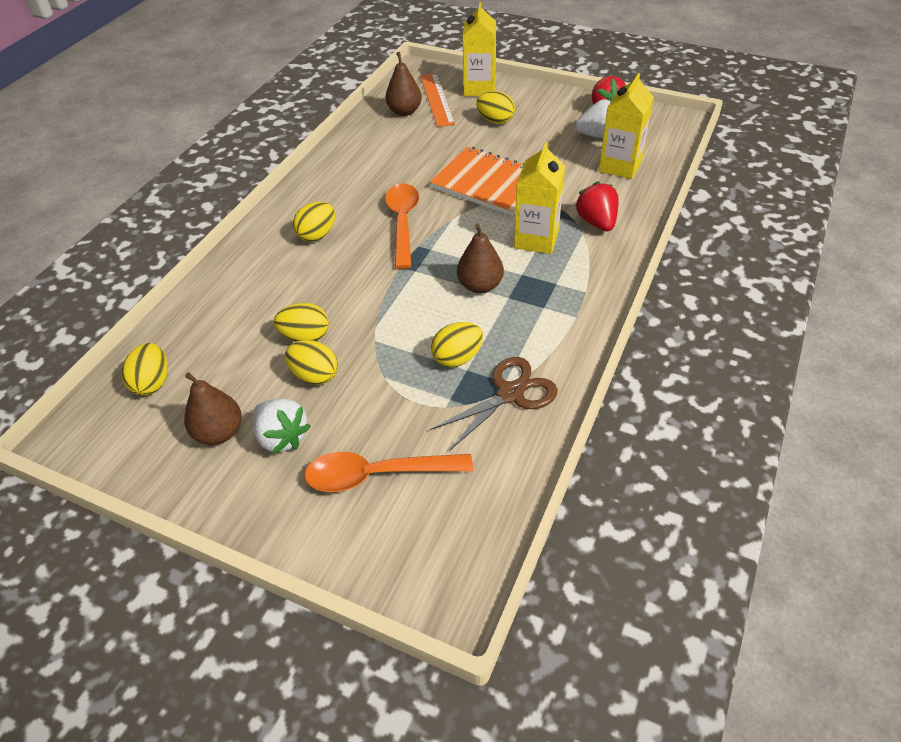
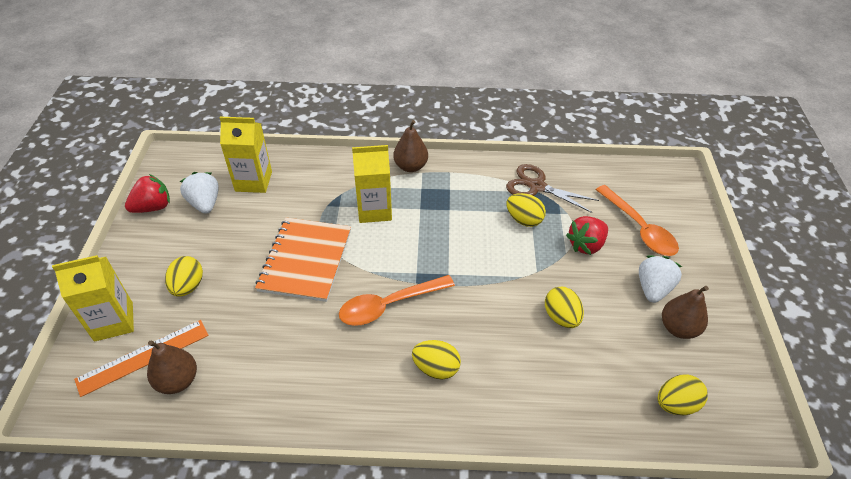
camera: 115 degrees left, 0 degrees up
yellow egg [285,340,338,385] -> none
brown pear [457,224,504,294] -> brown pear moved to [393,120,428,172]
red strawberry [575,181,619,231] -> red strawberry moved to [566,216,608,255]

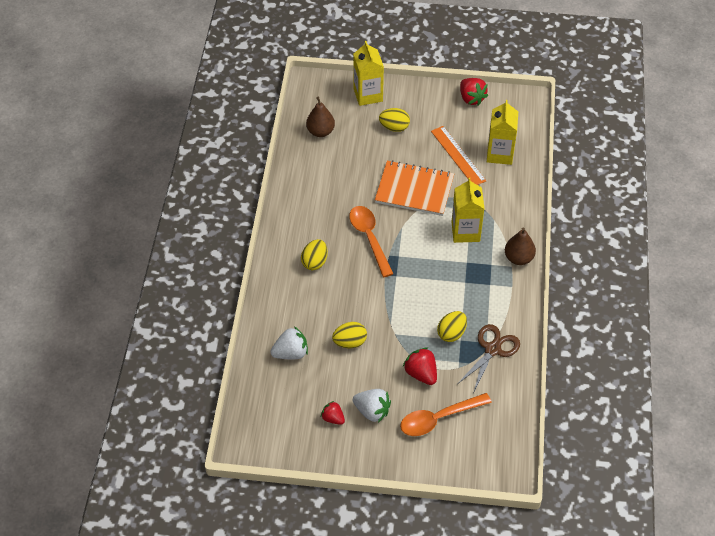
camera: 95 degrees right, 5 degrees up
orange ruler [74,320,209,397] -> orange ruler moved to [431,126,486,185]
white strawberry [180,172,218,214] -> white strawberry moved to [270,327,308,359]
yellow egg [658,375,708,415] -> none
brown pear [662,286,709,339] -> red strawberry [321,401,345,425]

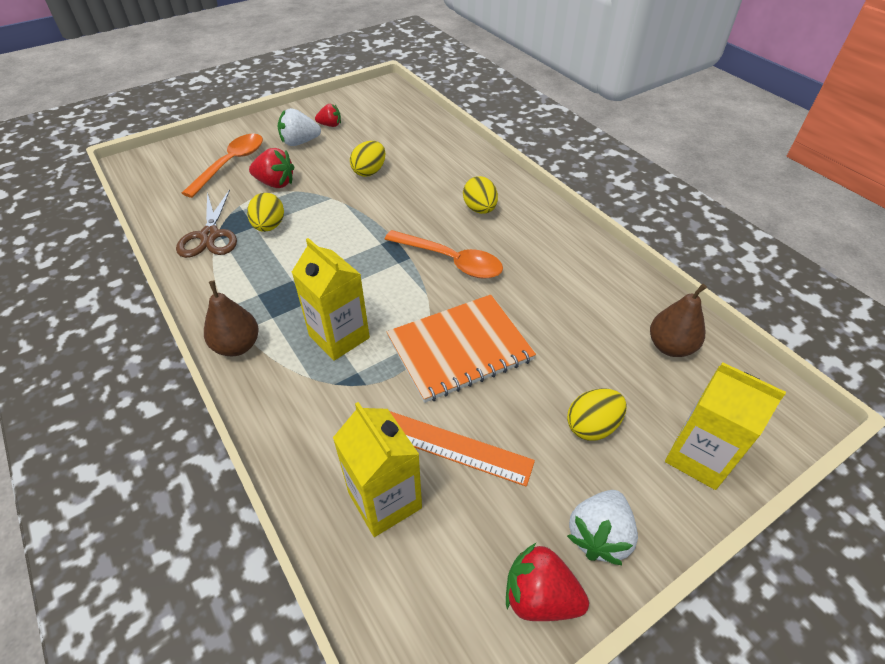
camera: 140 degrees right, 5 degrees down
white strawberry [270,327,308,359] -> white strawberry moved to [567,490,638,565]

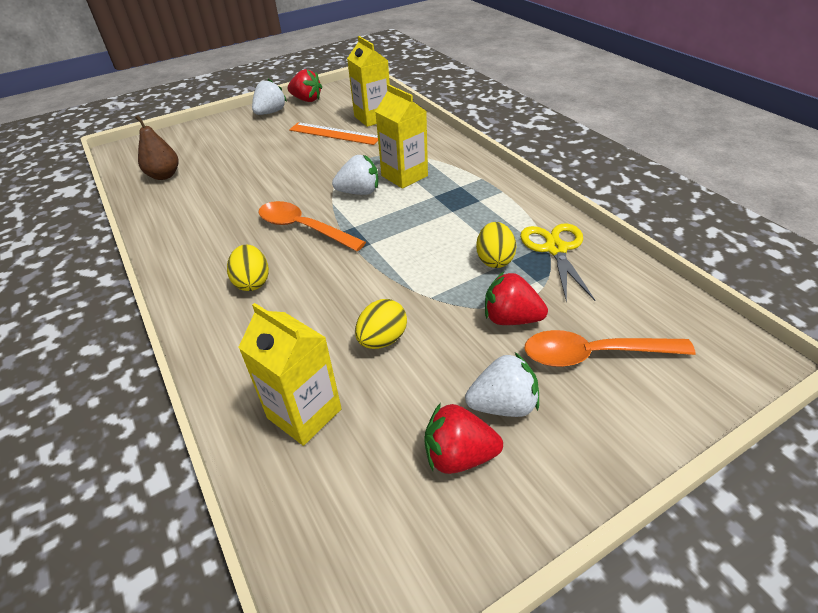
camera: 175 degrees left, 5 degrees down
brown scissors [176,189,237,258] -> yellow scissors [520,223,596,303]
orange spoon [182,133,263,198] -> orange spoon turned 60 degrees clockwise [525,330,695,367]
brown pear [204,281,259,356] -> none
red strawberry [315,104,341,127] -> red strawberry [424,403,503,474], size x1.54
orange notebook [386,294,536,403] -> none
yellow egg [567,388,627,441] -> none
yellow carton [665,362,786,490] -> yellow carton moved to [238,303,342,446]
none -> white strawberry [332,155,378,195]

